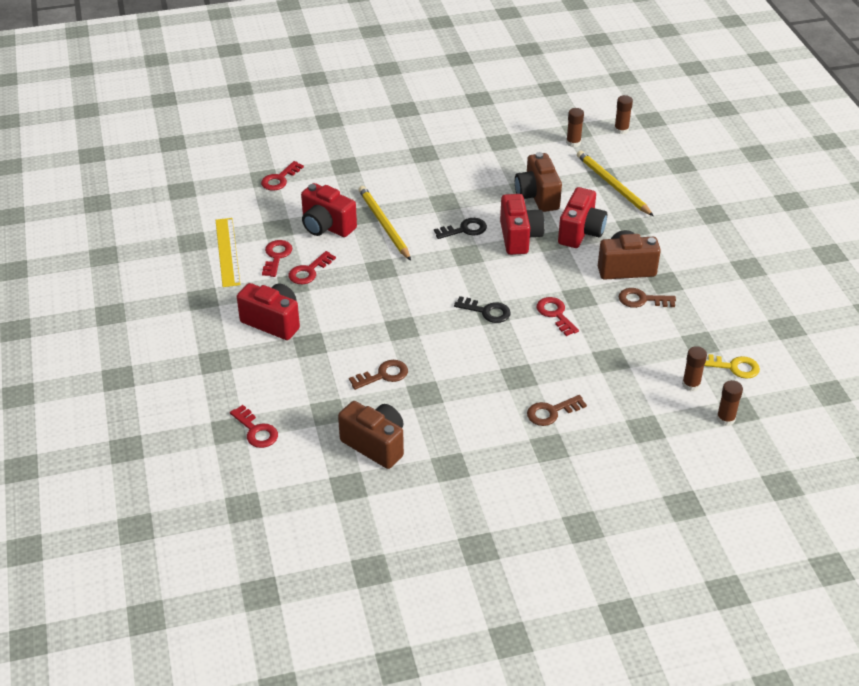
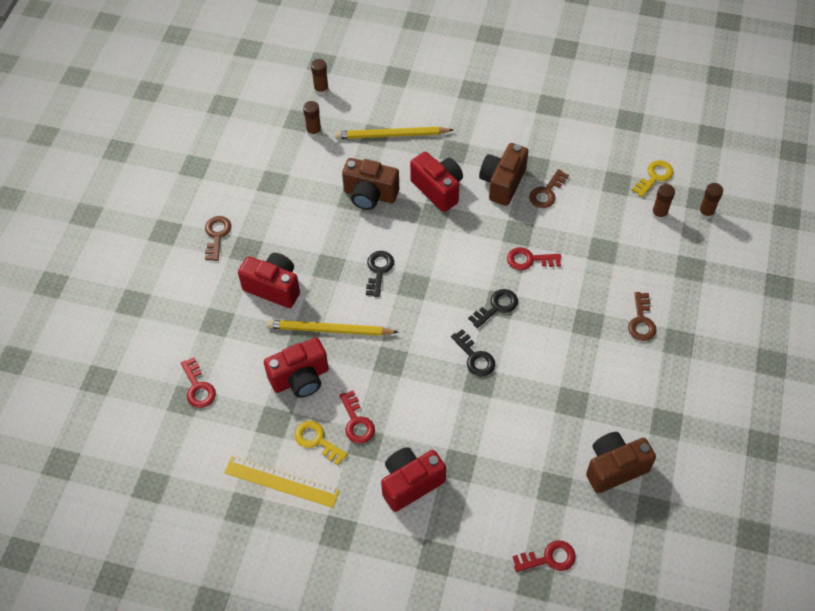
camera: 60 degrees left, 15 degrees up
red key [262,240,292,277] -> yellow key [295,421,348,465]
brown key [349,360,408,390] -> brown key moved to [205,216,231,261]
red camera [500,194,545,255] -> red camera moved to [238,253,300,308]
none -> black key [451,329,495,377]

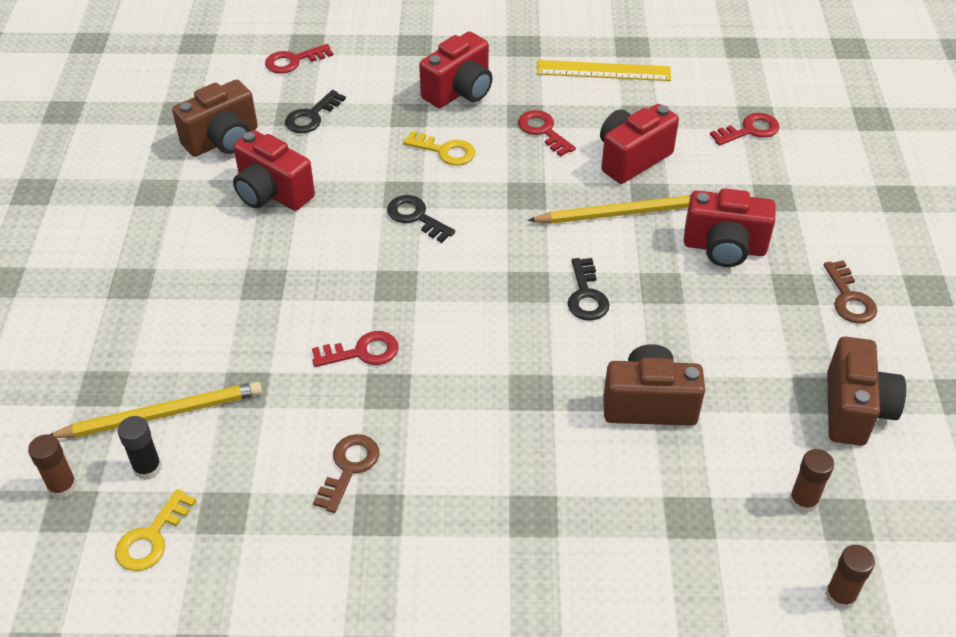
camera: 165 degrees right, 10 degrees down
red key [181,357,216,408] -> red key turned 105 degrees clockwise [710,113,780,146]
yellow key [295,421,348,465] -> yellow key moved to [403,131,475,166]
yellow pencil [335,127,453,139] -> yellow pencil moved to [50,382,262,438]
red camera [410,152,463,212] -> red camera moved to [233,130,315,211]
black key [468,289,518,328] -> black key moved to [285,90,346,133]
brown camera [479,143,528,206] -> brown camera moved to [827,337,906,446]
brown key [628,292,657,341] -> none
brown glue stick [652,184,675,220] -> black glue stick [118,416,162,480]

